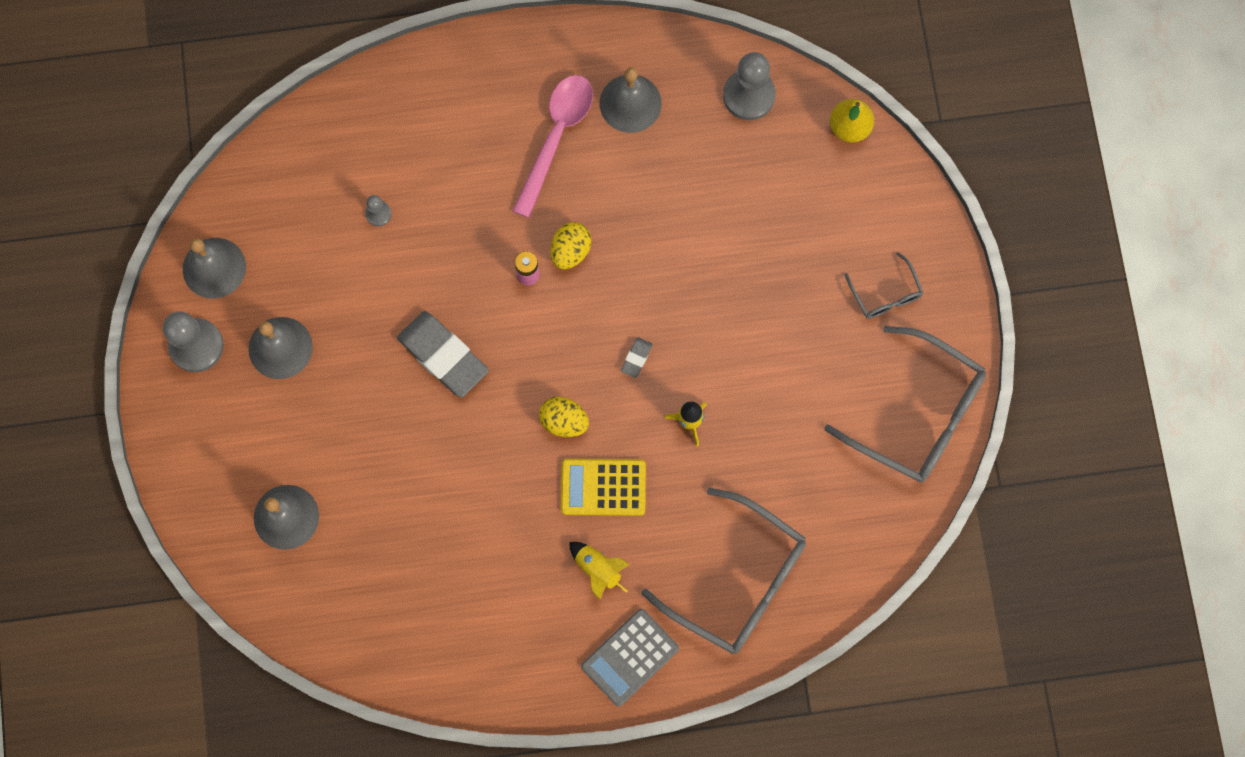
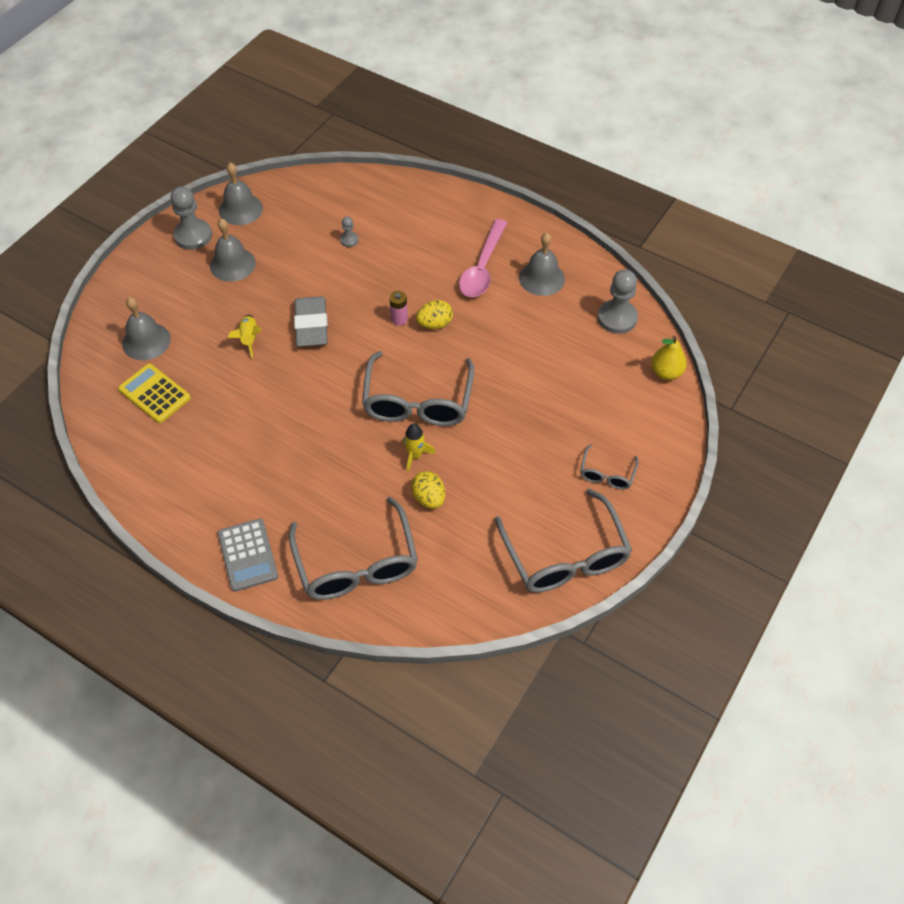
camera: 40 degrees right, 20 degrees down
pink spoon [512,75,593,218] -> pink spoon turned 135 degrees clockwise [459,219,507,297]
yellow egg [539,397,589,437] -> yellow egg moved to [411,471,445,509]
yellow calculator [561,459,646,516] -> yellow calculator moved to [118,363,191,423]
yellow rocket [569,542,630,600] -> yellow rocket moved to [228,315,261,358]
grey calculator [581,609,679,707] -> grey calculator turned 105 degrees counterclockwise [218,519,278,592]
grey eraser [621,337,653,378] -> grey glasses [362,351,474,426]

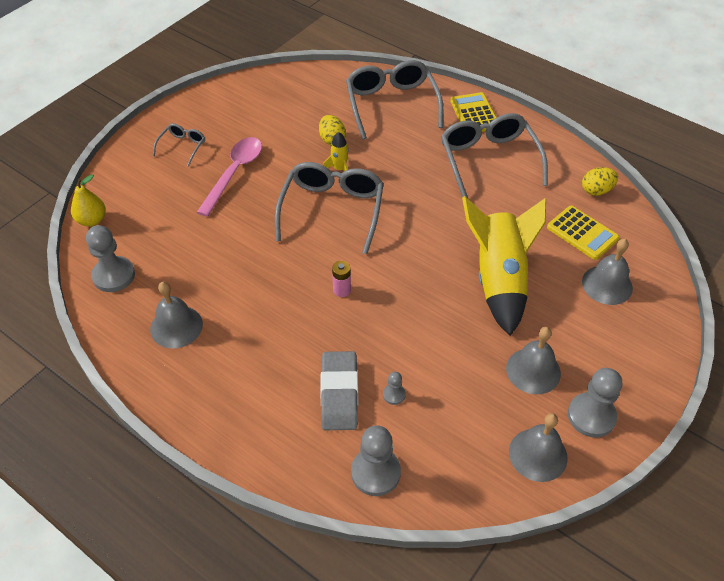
camera: 175 degrees left, 5 degrees down
grey calculator [218,519,278,592] -> yellow calculator [450,92,497,132]
yellow rocket [228,315,261,358] -> yellow rocket [462,196,546,336], size x2.41
grey eraser [294,296,328,347] -> grey eraser moved to [320,351,358,430]
yellow egg [416,300,453,329] -> yellow egg moved to [582,167,618,196]
pink spoon [459,219,507,297] -> pink spoon moved to [197,137,262,217]
grey glasses [495,489,632,593] -> grey glasses moved to [441,113,548,198]
none -> grey pawn [351,425,401,496]

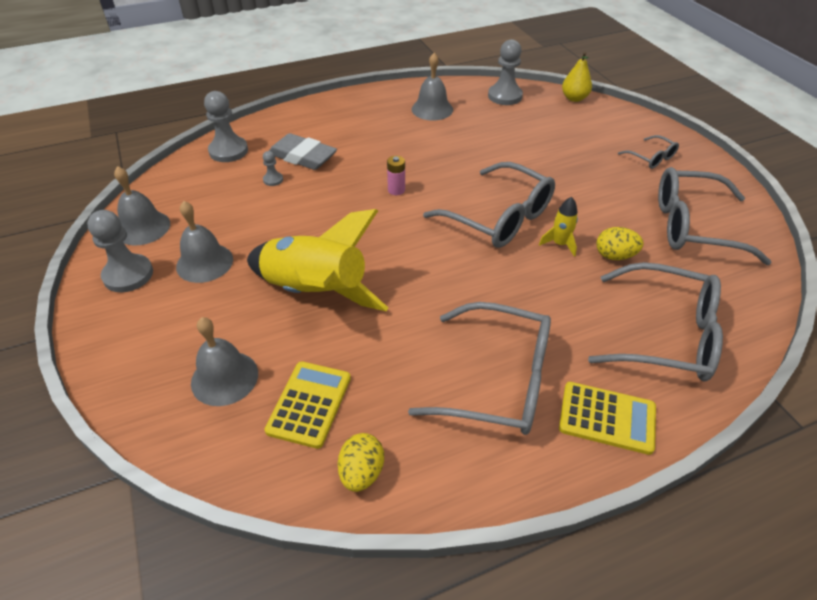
camera: 120 degrees right, 5 degrees down
pink spoon [197,137,262,217] -> none
yellow calculator [547,206,619,260] -> yellow calculator turned 120 degrees clockwise [264,361,351,449]
none -> grey glasses [658,167,772,265]

